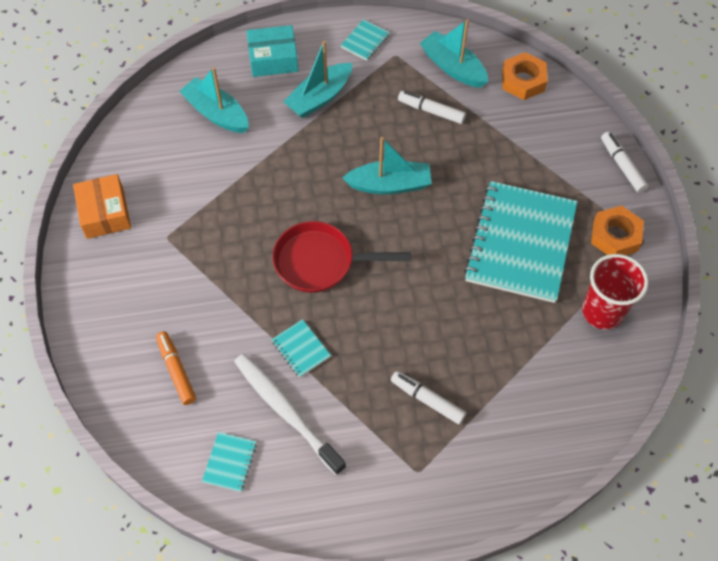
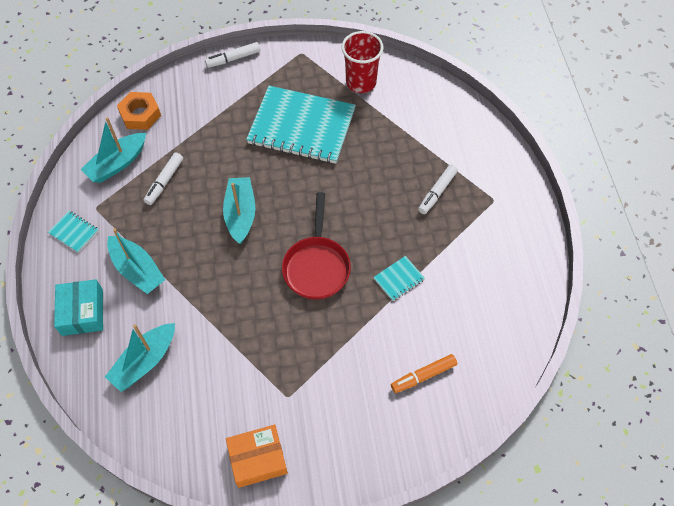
camera: 90 degrees left, 0 degrees up
turquoise notebook [202,432,257,492] -> none
white toothbrush [234,354,346,475] -> none
orange nut [591,205,644,255] -> none

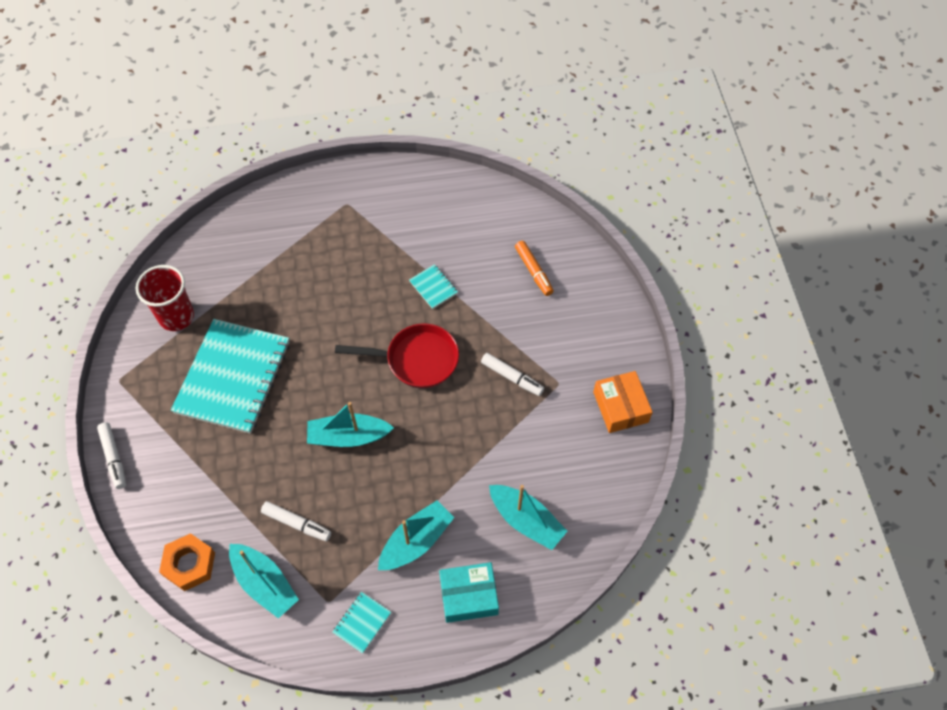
camera: 90 degrees left, 0 degrees up
white marker [418,164,458,214] -> white marker moved to [481,353,544,396]

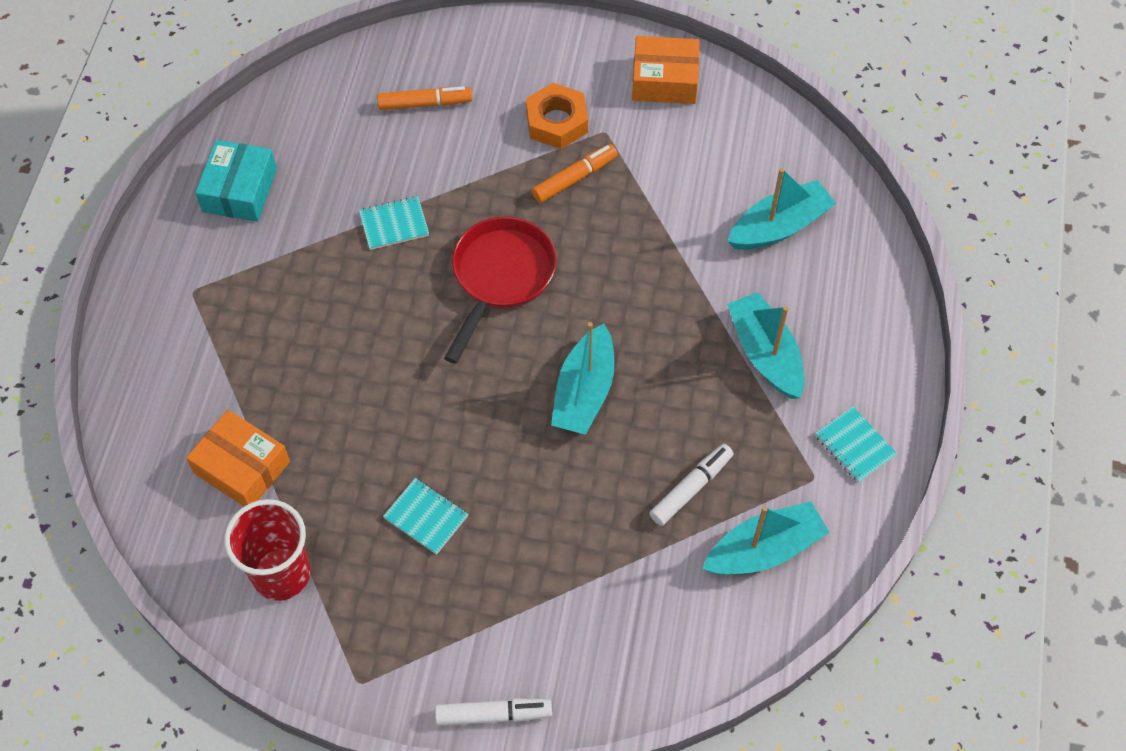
camera: 70 degrees left, 0 degrees up
orange nut [159,533,215,591] -> orange nut moved to [526,83,588,149]
turquoise notebook [171,319,290,434] -> turquoise notebook [383,478,468,555], size x0.40
turquoise box [439,562,499,623] -> turquoise box moved to [195,140,277,222]
white marker [481,353,544,396] -> orange marker [532,144,618,203]
none -> orange box [186,410,290,506]

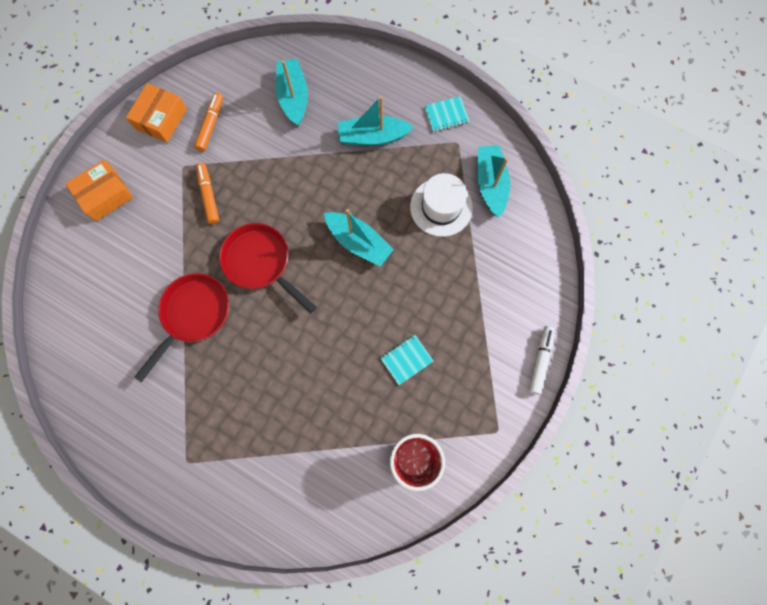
camera: 70 degrees left, 15 degrees up
orange box [186,410,290,506] -> orange box moved to [65,160,133,221]
turquoise box [195,140,277,222] -> none
turquoise notebook [359,196,429,250] -> red pan [134,273,229,382]
orange marker [377,86,472,110] -> orange marker moved to [194,93,223,151]
orange nut [526,83,588,149] -> none
white marker [649,444,734,526] -> white hat [410,173,473,237]

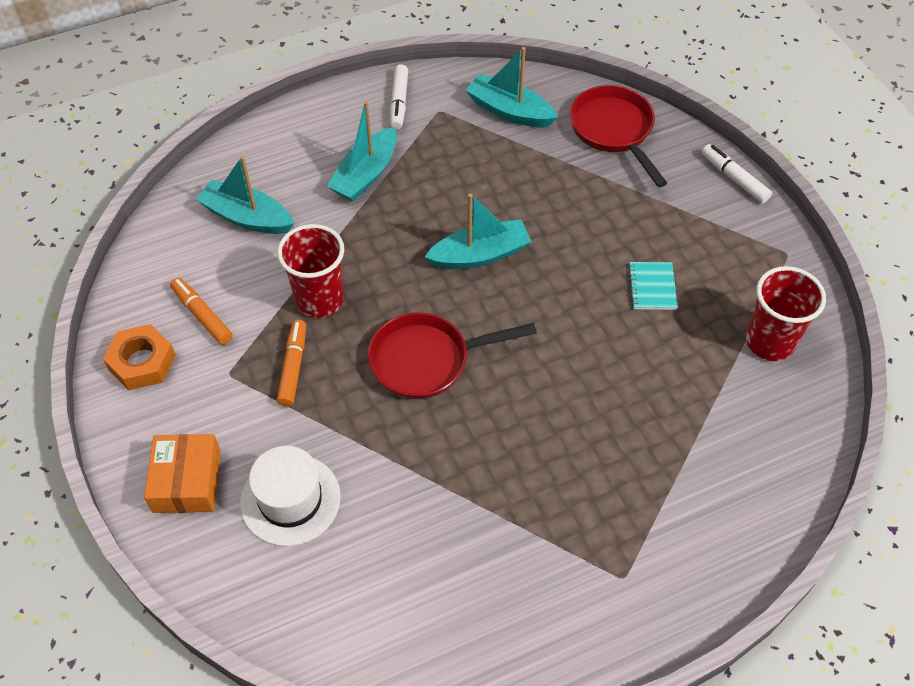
camera: 55 degrees left, 20 degrees down
orange box [126,83,187,142] -> orange nut [103,324,176,390]
red pan [134,273,229,382] -> red pan moved to [570,85,667,187]
orange marker [196,163,219,224] -> orange marker turned 75 degrees clockwise [277,320,306,406]
white hat [410,173,473,237] -> white hat moved to [240,446,341,546]
turquoise notebook [424,96,469,132] -> white marker [390,64,408,130]
none -> red cup [277,224,344,318]

